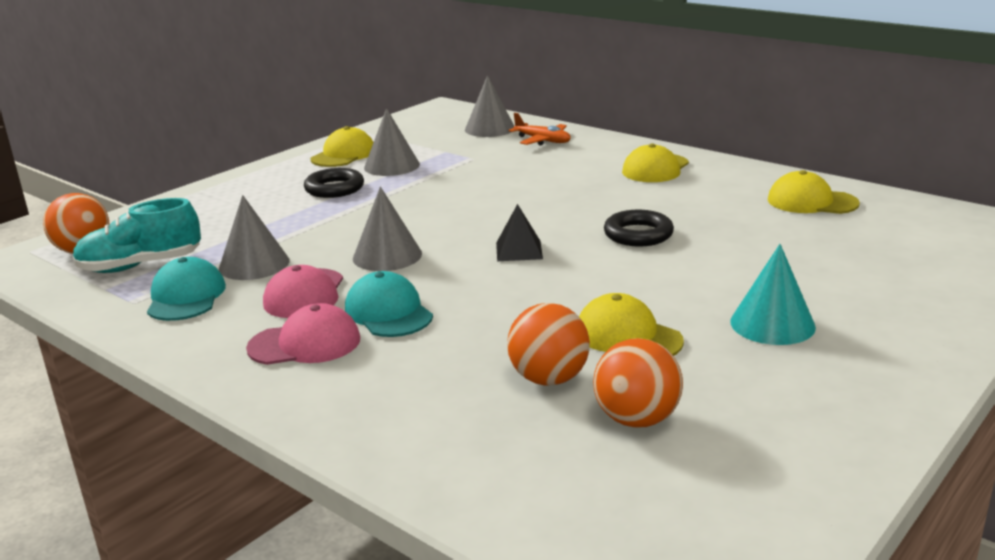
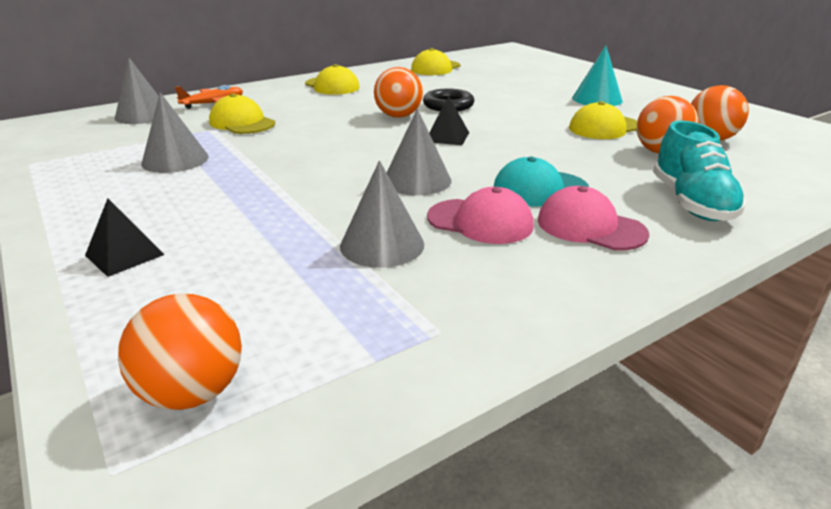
camera: 75 degrees left, 5 degrees up
turquoise shoe [73,198,201,273] -> turquoise shoe moved to [653,121,747,221]
turquoise cap [147,257,226,321] -> none
pink cap [246,303,360,365] -> pink cap turned 60 degrees counterclockwise [538,186,649,250]
black ring [304,168,364,198] -> none
yellow cap [311,126,374,167] -> yellow cap moved to [209,93,275,134]
none -> black pyramid [85,199,165,277]
none -> orange ball [374,67,423,118]

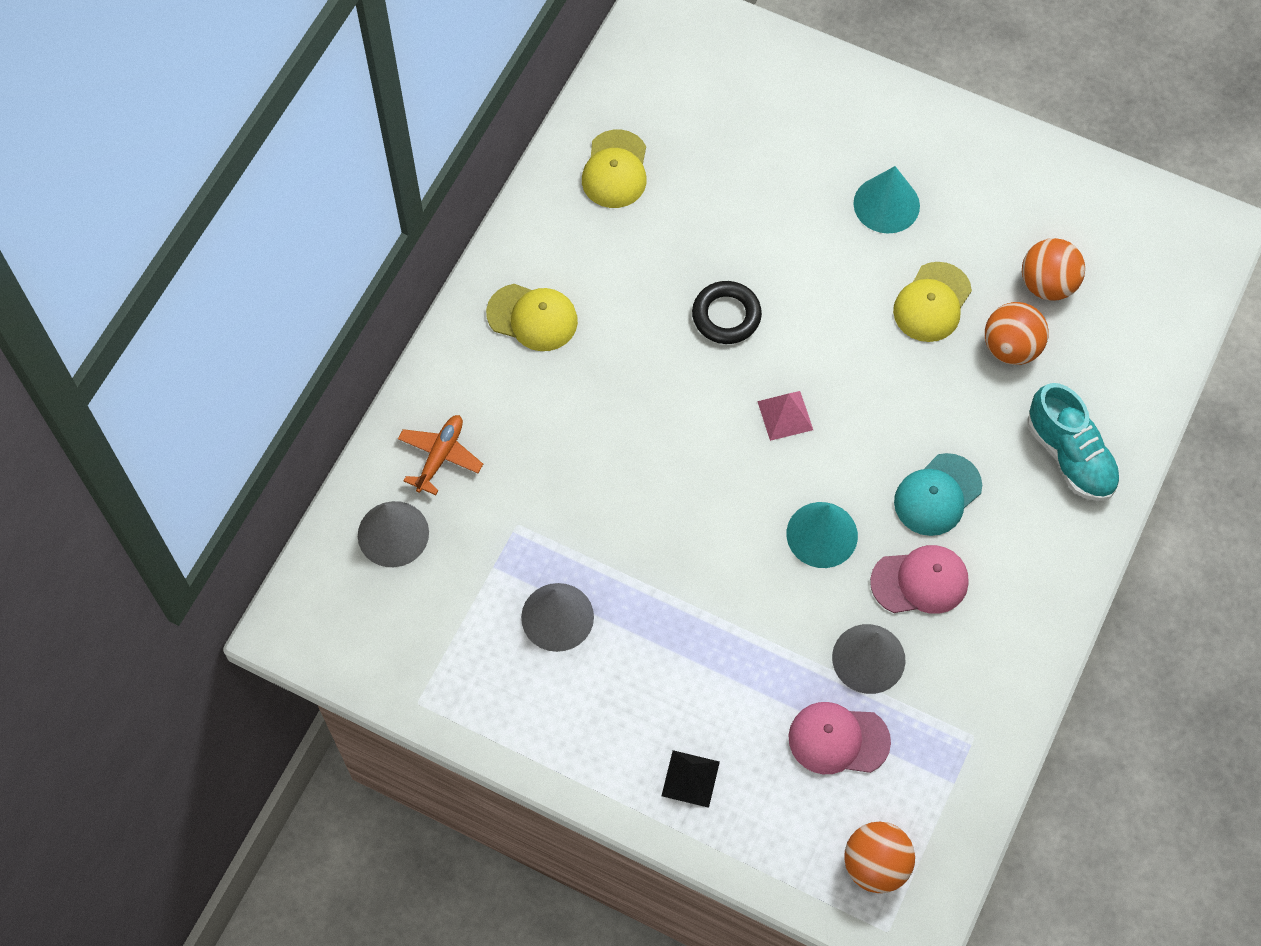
camera: 30 degrees left, 35 degrees up
yellow cap [209,93,275,134] -> none
orange ball [374,67,423,118] -> none
grey cone [387,108,451,196] -> turquoise cone [787,502,858,568]
black pyramid [429,95,469,145] -> pink pyramid [757,391,813,441]
pink cap [538,186,649,250] -> pink cap moved to [789,702,891,774]

